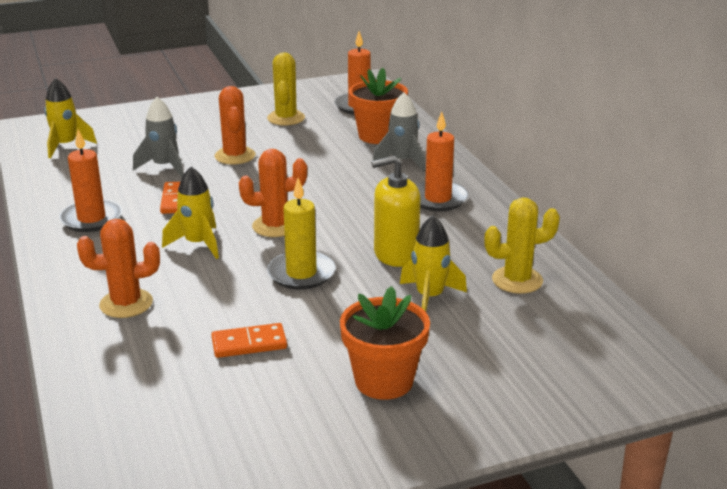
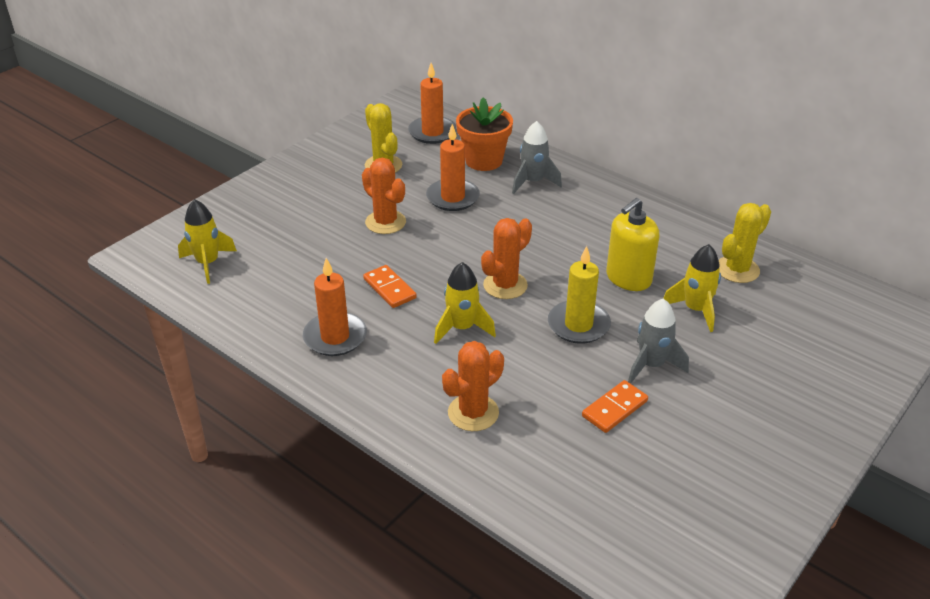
camera: 30 degrees left, 10 degrees up
grey rocket [133,97,184,177] -> grey rocket moved to [628,299,689,384]
orange flower pot [340,286,430,400] -> none
orange candle [415,112,468,211] -> orange candle moved to [426,124,480,211]

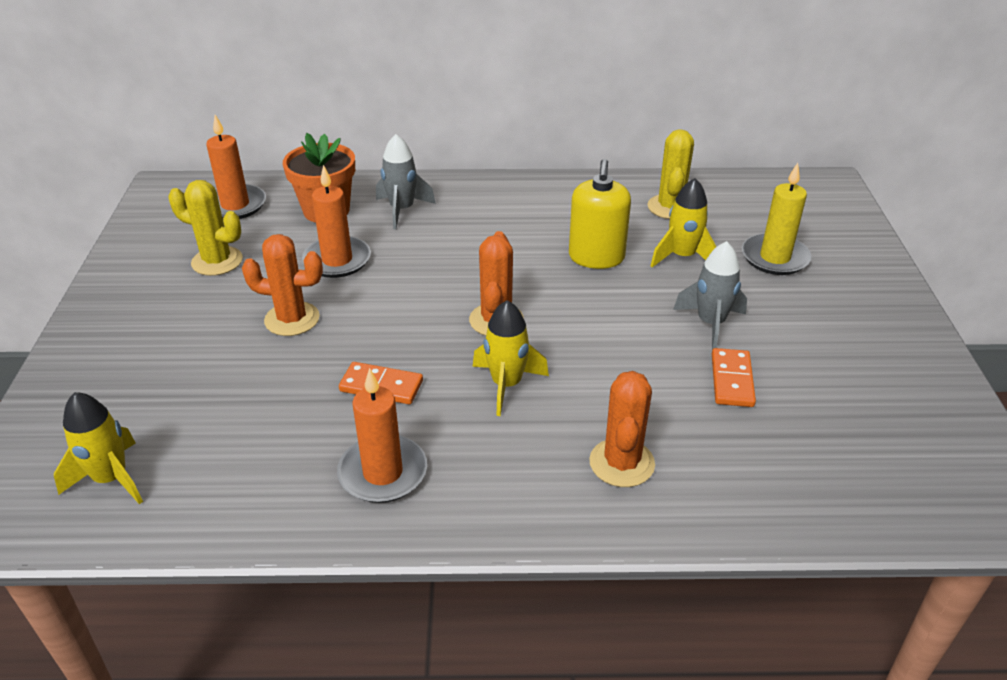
camera: 40 degrees left, 0 degrees up
yellow candle [548,246,611,344] -> yellow candle moved to [742,163,812,275]

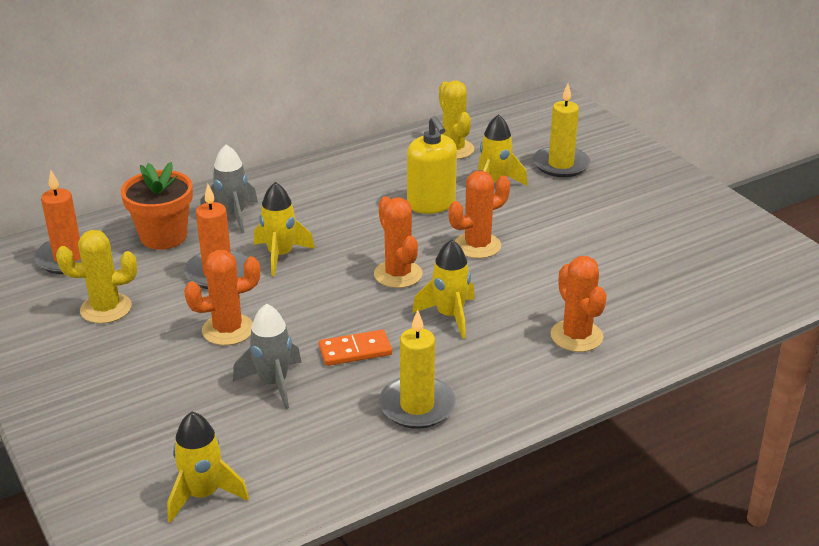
camera: 30 degrees left, 5 degrees down
orange candle [337,368,427,503] -> yellow candle [379,310,455,429]
grey rocket [673,241,747,350] -> grey rocket moved to [233,304,302,409]
orange domino [712,348,756,407] -> none
none -> yellow rocket [254,182,315,276]
none -> orange cactus [449,170,510,259]

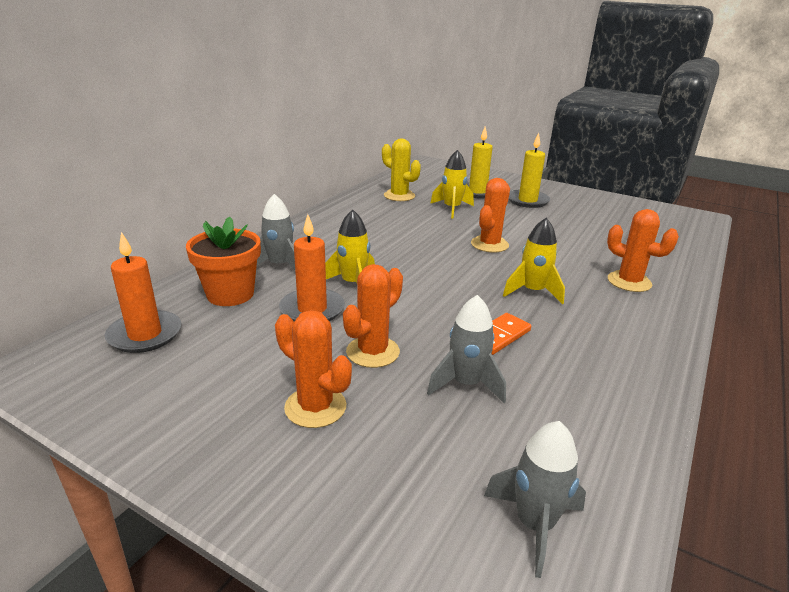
camera: 30 degrees left, 5 degrees down
yellow cactus [56,230,137,324] -> none
yellow rocket [167,412,249,523] -> grey rocket [484,421,586,578]
orange cactus [374,196,422,288] -> orange cactus moved to [275,310,352,428]
yellow candle [379,310,455,429] -> yellow candle moved to [509,133,550,208]
yellow soap dispenser [407,116,457,214] -> none

